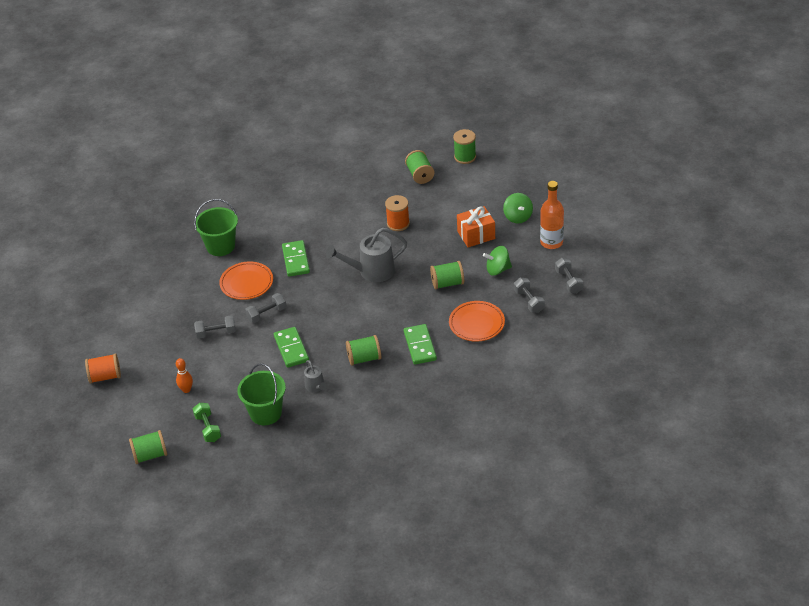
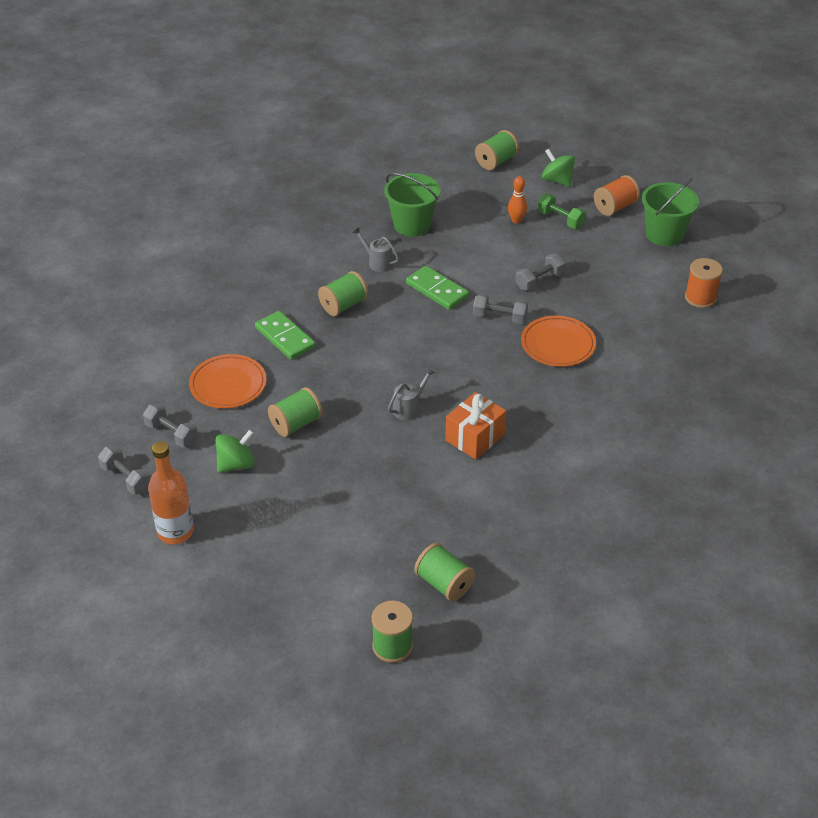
camera: 150 degrees right, 0 degrees up
green dumbbell [193,403,221,442] -> green dumbbell moved to [537,193,586,229]
green bucket [194,199,238,256] -> green bucket moved to [642,178,699,246]
grey dumbbell [245,293,287,323] -> grey dumbbell turned 75 degrees clockwise [473,294,528,324]
green domino [282,240,310,277] -> none
grey watering can [326,228,407,282] -> grey watering can [388,367,435,420], size x0.53
orange spool [385,195,410,231] -> orange spool moved to [685,258,723,308]
orange gift [457,206,495,247] -> orange gift moved to [445,392,506,459]
green spinning top [503,193,533,224] -> green spinning top moved to [542,149,575,187]

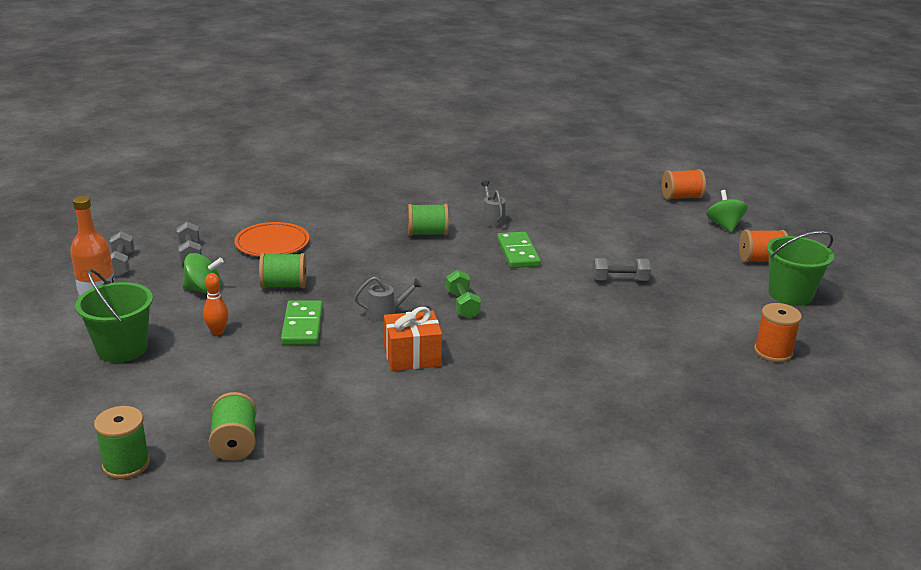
camera: 35 degrees right, 15 degrees down
green domino [255,311,316,360] -> green domino moved to [281,300,323,345]
green bucket [384,173,441,237] -> green bucket moved to [75,269,153,363]
grey dumbbell [473,294,528,324] -> none
green spool [475,130,519,170] -> orange spool [662,169,706,200]
orange bowling pin [508,176,527,224] -> orange bowling pin moved to [203,273,229,335]
orange plate [521,315,596,367] -> none
green dumbbell [537,193,586,229] -> green dumbbell moved to [446,270,481,319]

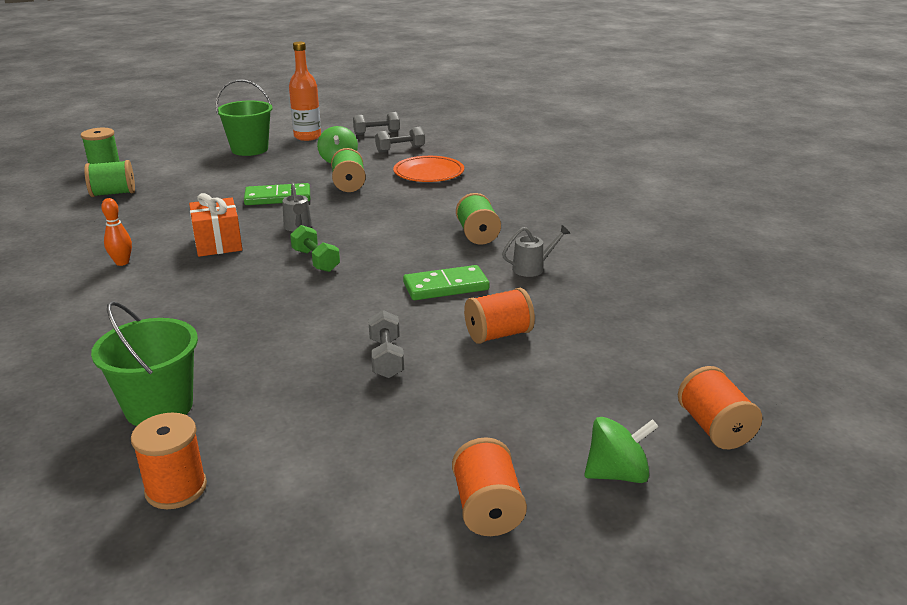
camera: 85 degrees right, 0 degrees up
orange bowling pin [203,273,229,335] -> orange bowling pin moved to [101,198,132,266]
green dumbbell [446,270,481,319] -> green dumbbell turned 75 degrees clockwise [290,225,340,272]
green bucket [767,231,834,306] -> green bucket moved to [91,301,198,426]
none -> orange spool [464,288,535,344]

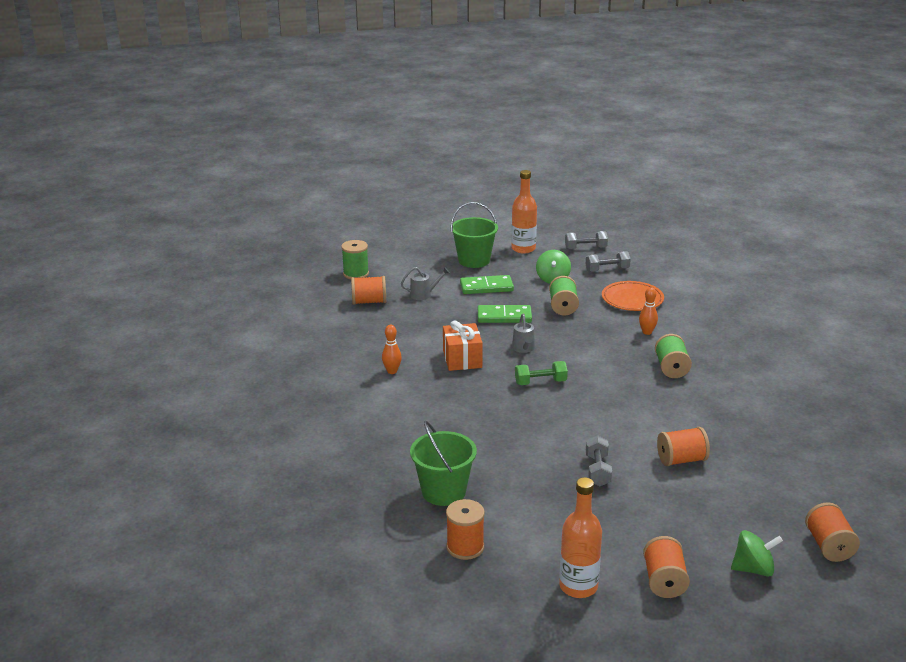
camera: 10 degrees right, 0 degrees up
green spool [84,160,135,197] -> orange spool [351,276,386,305]
green dumbbell [290,225,340,272] -> green dumbbell turned 75 degrees counterclockwise [515,361,568,385]
green domino [403,265,489,300] -> green domino moved to [460,275,514,294]
grey watering can [502,225,570,277] -> grey watering can moved to [401,267,450,300]
none -> orange bottle [559,477,602,598]
none -> orange bowling pin [639,287,658,335]

